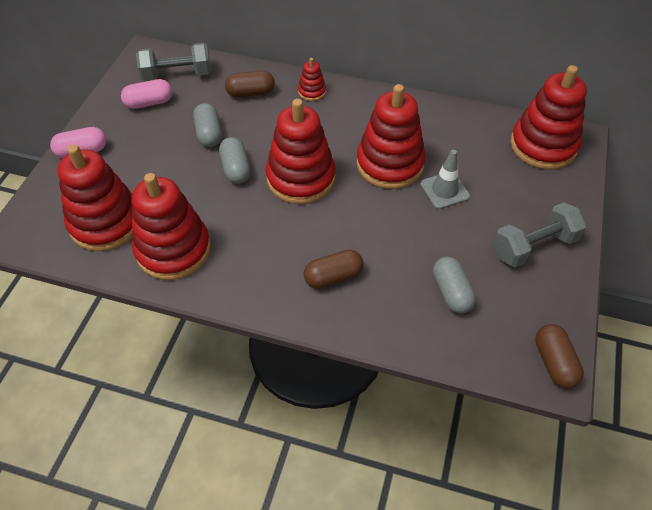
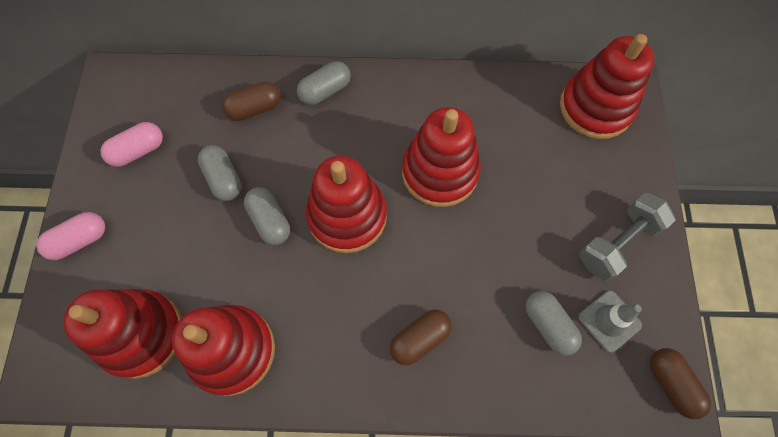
camera: 15 degrees left, 15 degrees up
grey dumbbell [136,43,211,82] -> none
red stacking toy [298,58,326,101] -> grey capsule [297,61,351,105]
grey traffic cone [420,150,470,209] -> grey traffic cone moved to [578,291,642,353]

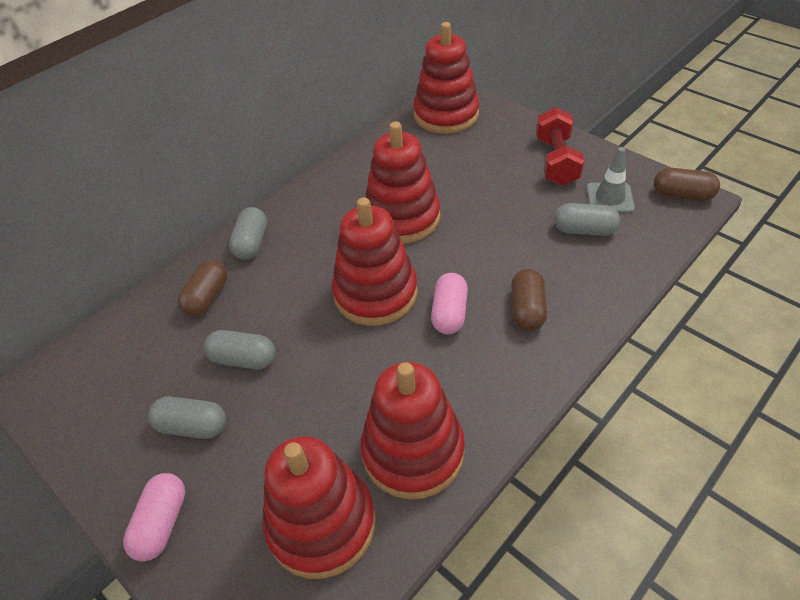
camera: 45 degrees left, 20 degrees down
pink capsule [100,122,163,167] -> pink capsule moved to [431,273,468,334]
grey capsule [244,187,290,245] -> grey capsule moved to [148,396,226,439]
grey dumbbell [579,193,676,281] -> red dumbbell [536,107,584,186]

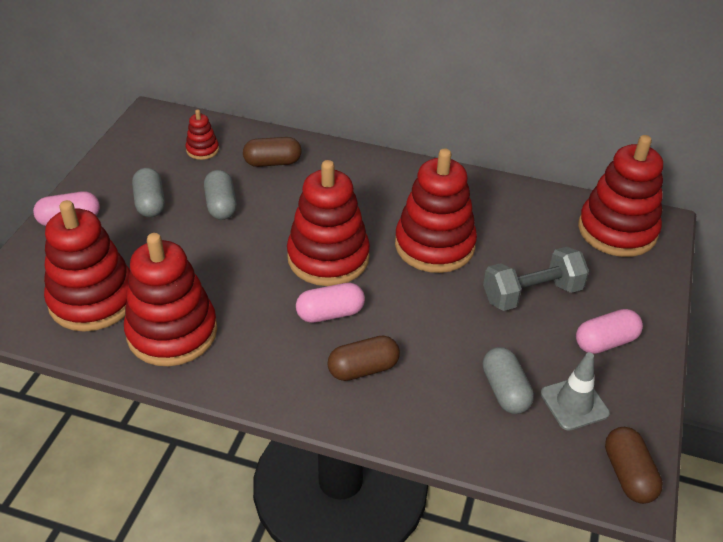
camera: 60 degrees right, 5 degrees down
grey capsule [229,207,267,260] -> none
red dumbbell [536,107,584,186] -> pink capsule [576,309,643,354]
none -> red stacking toy [186,110,219,160]
none -> grey dumbbell [483,247,589,311]

